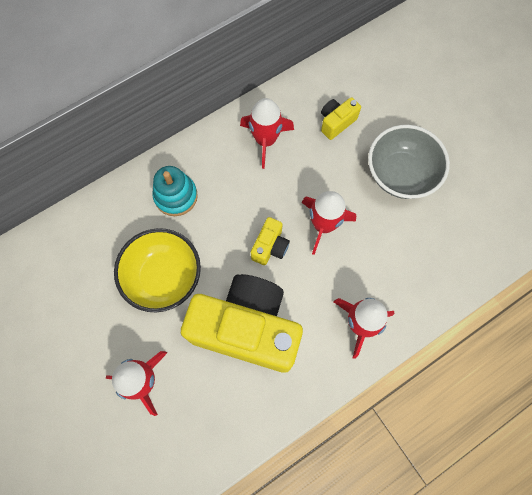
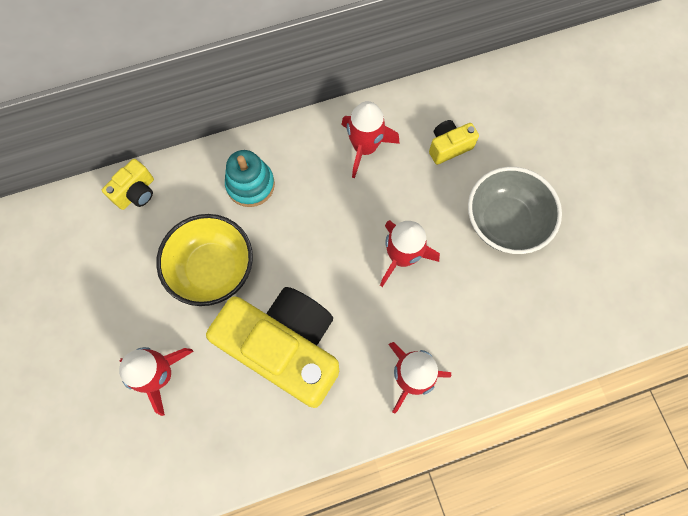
camera: 15 degrees right, 0 degrees up
yellow camera [251,217,290,265] -> yellow camera moved to [102,159,154,210]

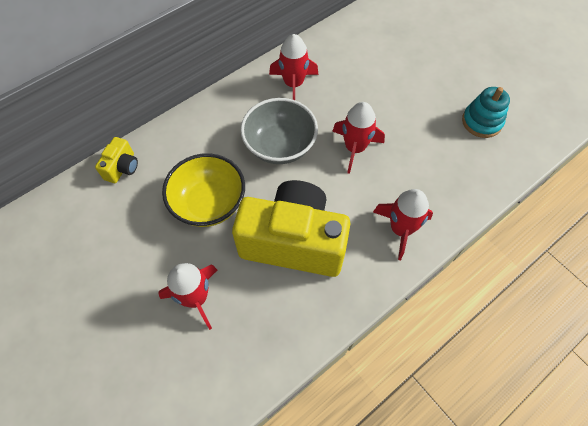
camera: 20 degrees left, 10 degrees down
turquoise stacking toy [225,150,275,207] -> turquoise stacking toy moved to [462,87,510,138]
yellow camera [429,120,479,165] -> none
grey bowl [468,167,562,254] -> grey bowl moved to [241,98,318,164]

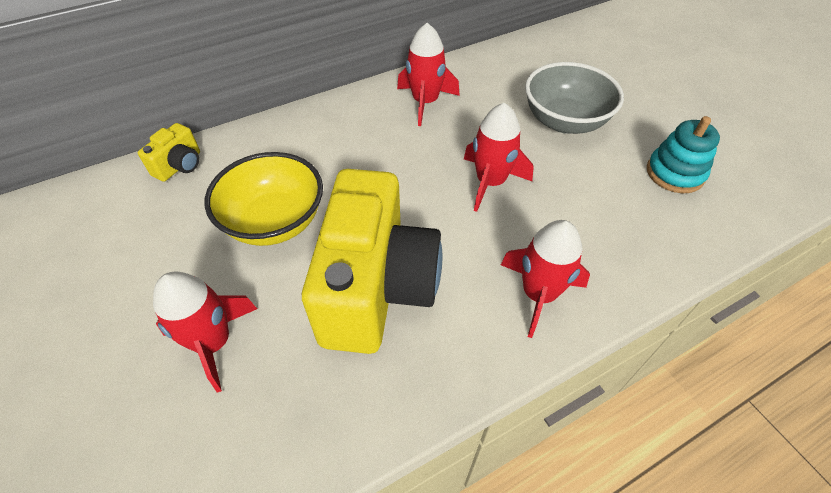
camera: 10 degrees right, 10 degrees down
yellow camera [232,180,351,277] -> yellow camera turned 75 degrees clockwise [302,169,442,354]
grey bowl [241,98,318,164] -> grey bowl moved to [525,62,624,134]

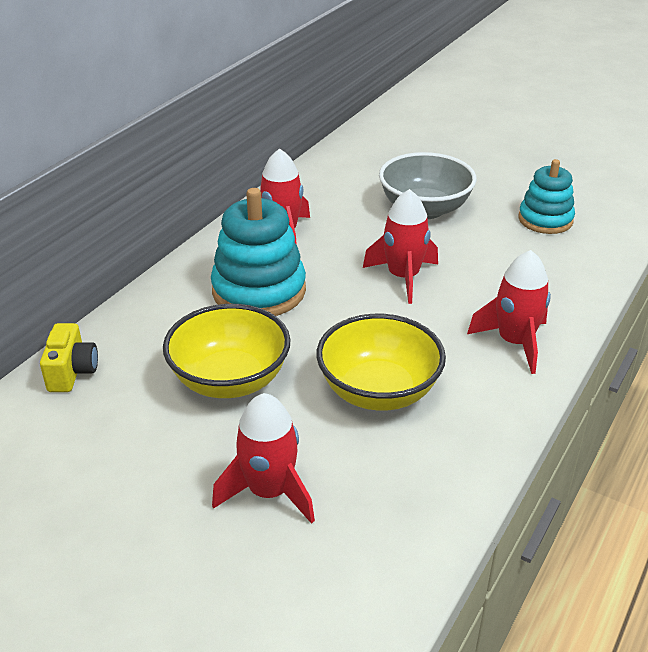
camera: 30 degrees left, 15 degrees down
yellow camera [302,169,442,354] -> yellow bowl [317,314,446,411]
none -> turquoise stacking toy [211,188,306,316]

